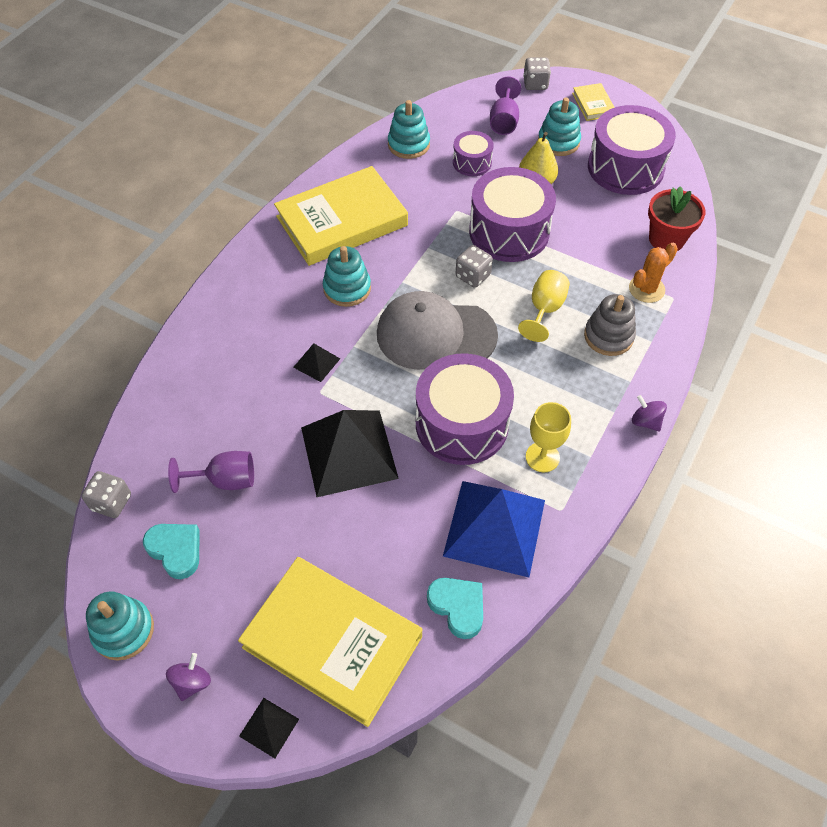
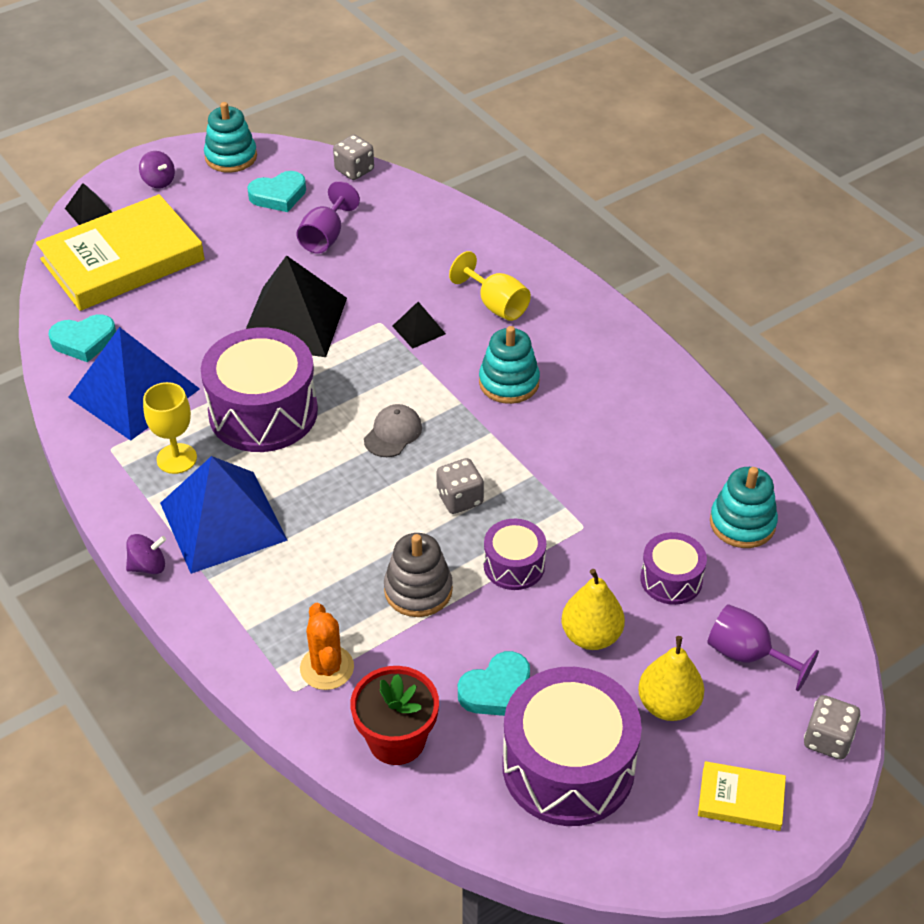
camera: 115 degrees right, 10 degrees down
yellow book [274,166,408,266] -> none
grey cap [377,291,498,370] -> grey cap [364,404,422,457], size x0.44
purple drum [469,167,556,262] -> purple drum [484,519,546,590], size x0.52
yellow goblet [518,270,570,342] -> yellow goblet moved to [449,251,531,321]
turquoise stacking toy [538,98,581,156] -> yellow pear [638,636,704,721]
grey stacking toy [584,294,636,356] -> grey stacking toy moved to [384,533,453,617]
none -> blue pyramid [160,456,288,574]
none -> turquoise heart [458,651,530,716]

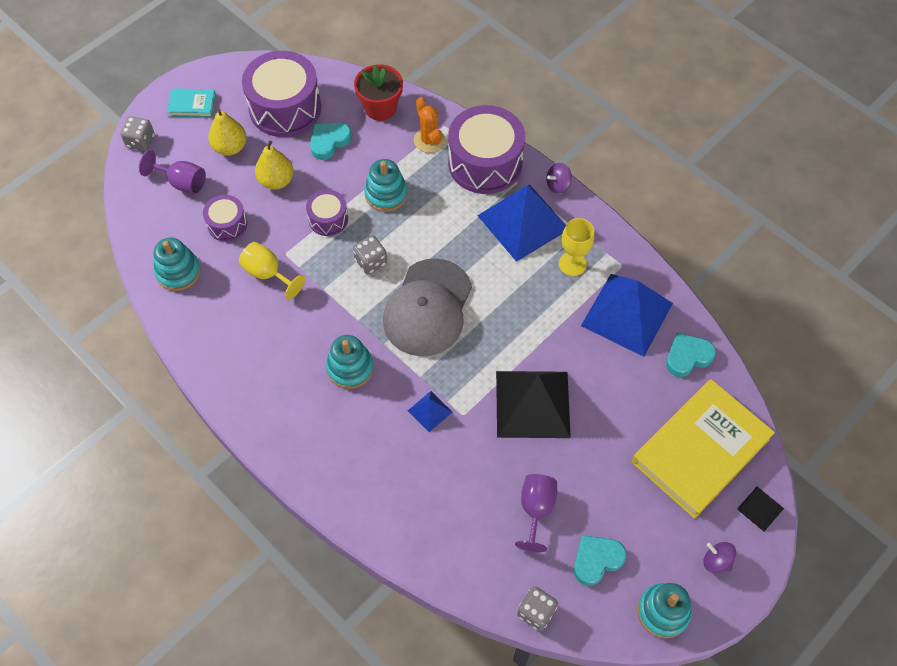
camera: 170 degrees right, 15 degrees up
purple drum [201,327,318,452] -> purple drum moved to [448,105,525,194]
grey cap [364,404,422,457] -> grey cap [383,258,472,356], size x2.25
grey stacking toy [384,533,453,617] -> turquoise stacking toy [364,159,408,212]
black pyramid [392,302,446,349] -> blue pyramid [408,391,452,432]
yellow goblet [449,251,531,321] -> yellow goblet moved to [239,242,305,300]
yellow book [698,761,786,831] -> turquoise book [167,88,216,117]

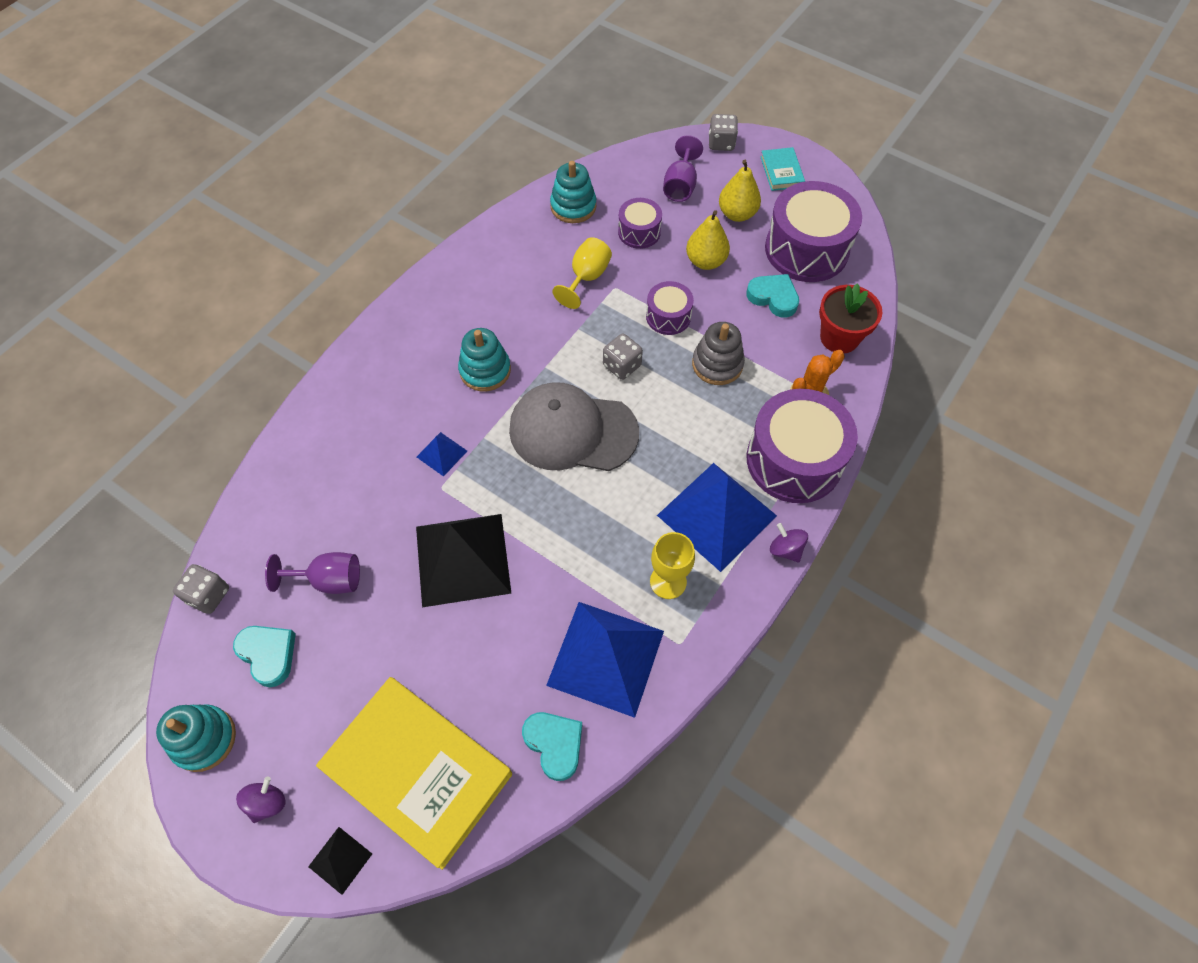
camera: 80 degrees right, 0 degrees up
turquoise stacking toy [364,159,408,212] -> grey stacking toy [692,322,745,385]

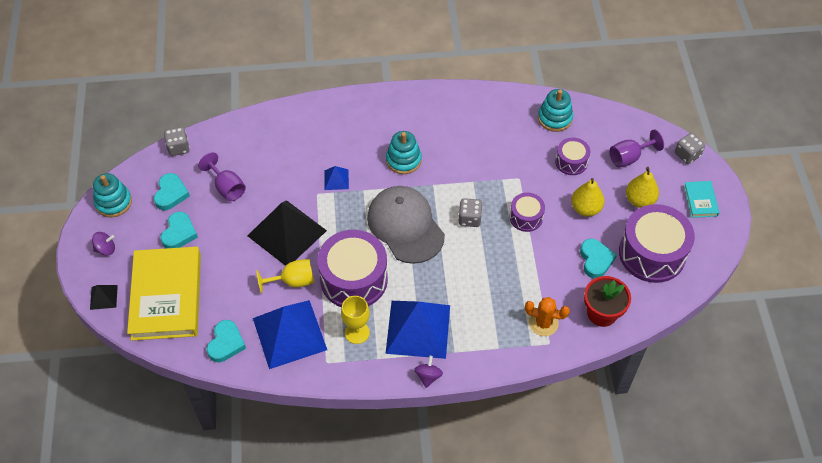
camera: 50 degrees right, 5 degrees down
yellow goblet [552,237,612,309] -> yellow goblet moved to [256,259,314,294]
grey stacking toy [692,322,745,385] -> none
purple drum [747,389,858,503] -> purple drum moved to [318,230,388,307]
turquoise book [760,147,805,191] -> turquoise book turned 45 degrees counterclockwise [684,181,719,218]
none -> turquoise heart [161,212,198,248]

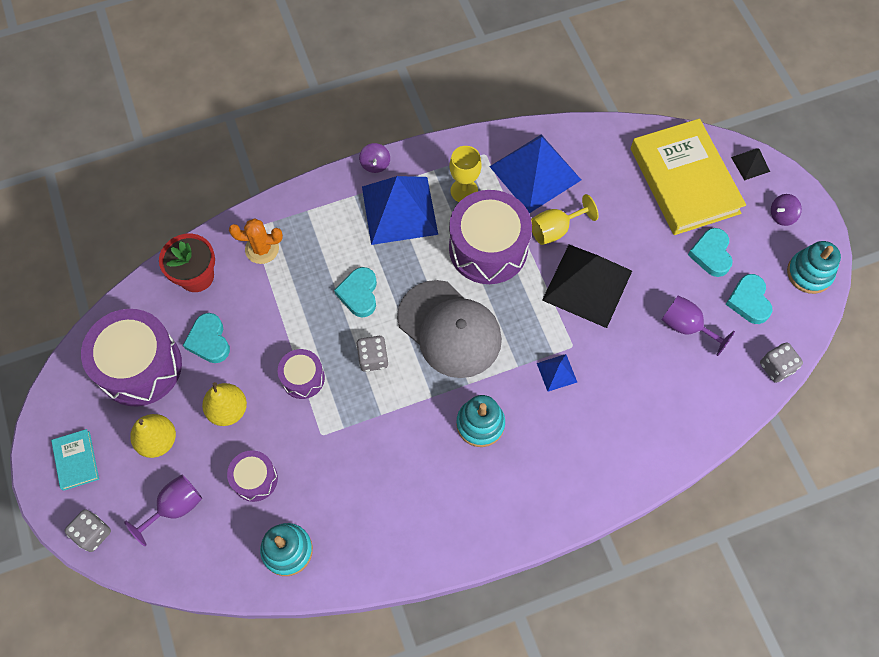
camera: 165 degrees right, 10 degrees up
turquoise heart [207,320,246,362] -> turquoise heart moved to [334,267,377,317]

